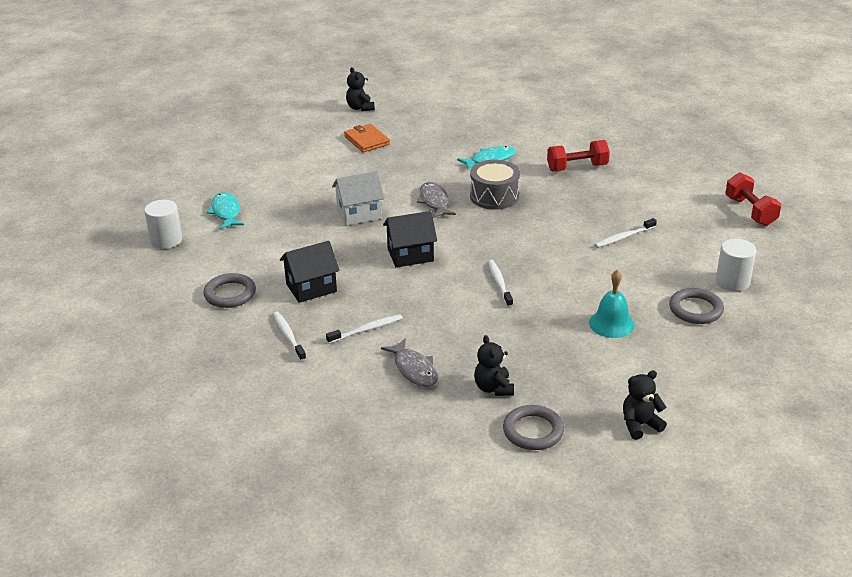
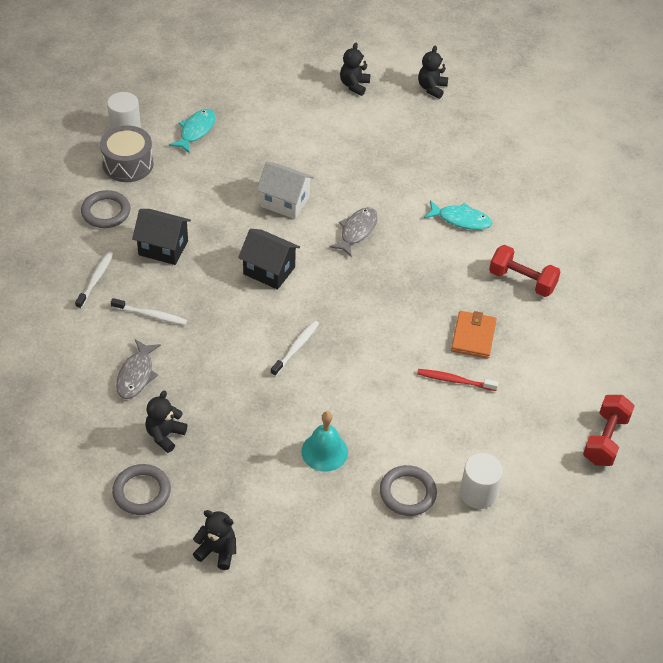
camera: 40 degrees right, 15 degrees up
orange wallet [344,124,390,153] -> orange wallet moved to [451,311,497,359]
grey drum [470,159,520,210] -> grey drum moved to [100,125,153,182]
white toothbrush [594,218,657,248] -> red toothbrush [417,369,498,391]
none -> black teddy bear [340,43,371,96]

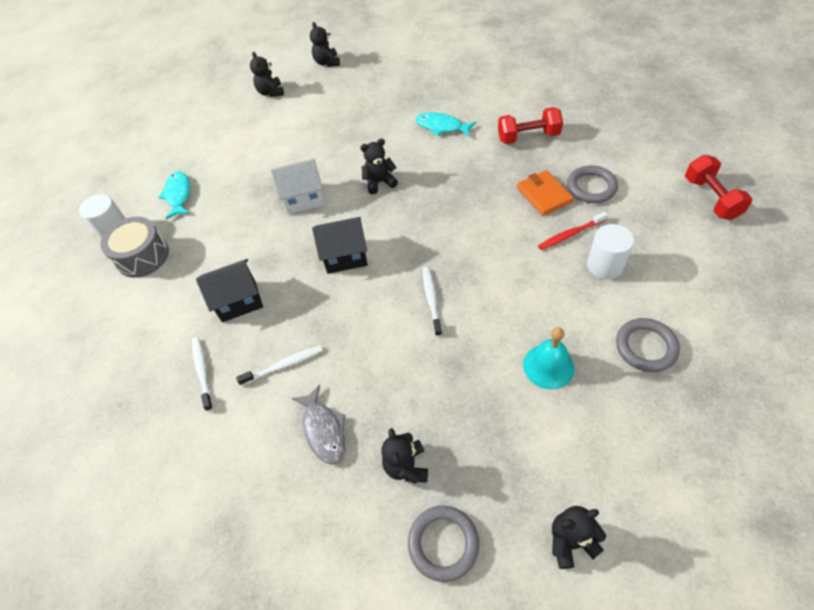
camera: 30 degrees left, 5 degrees up
grey ring [81,190,130,228] -> grey ring moved to [567,165,618,203]
grey fish [329,207,378,257] -> black teddy bear [360,139,398,194]
turquoise fish [424,200,492,230] -> turquoise fish turned 135 degrees counterclockwise [416,112,476,137]
white cylinder [460,453,503,509] -> white cylinder moved to [587,224,634,280]

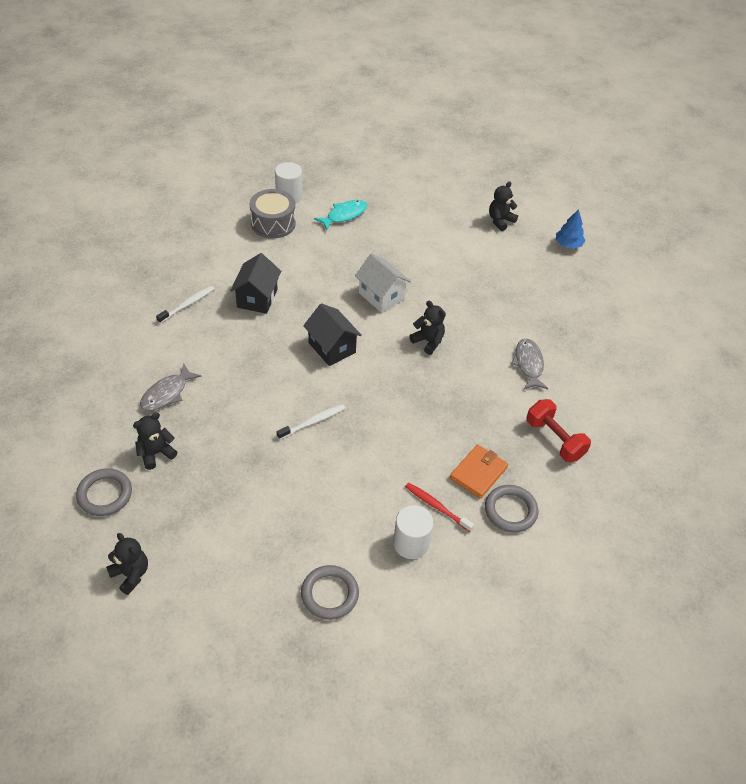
camera: 55 degrees right, 5 degrees down
black house [196,259,263,322] -> black house turned 60 degrees clockwise [230,253,281,314]
white toothbrush [236,345,323,386] -> none
black teddy bear [310,22,340,67] -> blue tree [556,209,585,249]
turquoise fish [416,112,476,137] -> grey fish [511,339,548,390]
turquoise bell [523,327,574,389] -> none
red dumbbell [685,155,753,220] -> none

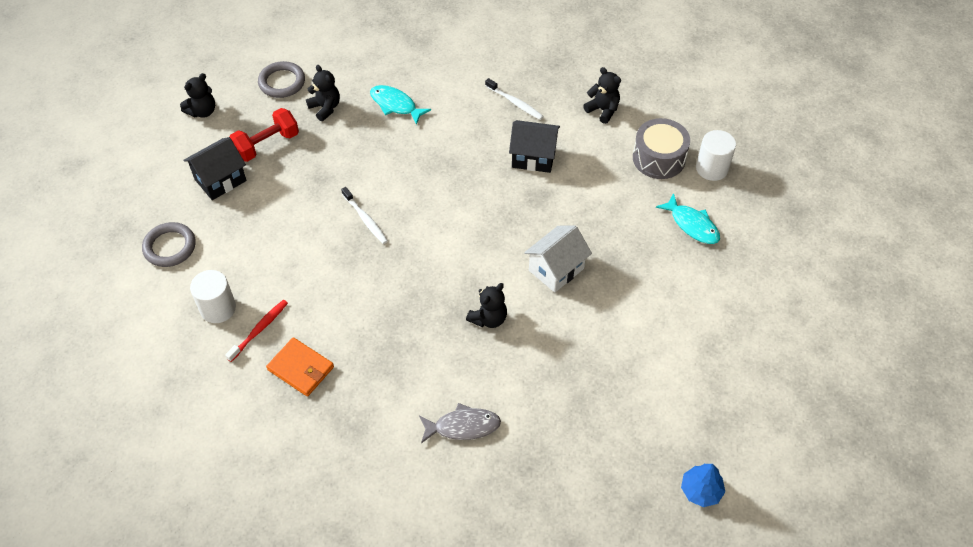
camera: 90 degrees right, 5 degrees up
grey fish [140,364,202,411] -> turquoise fish [370,85,431,125]
black house [303,303,362,366] -> black house moved to [183,137,247,200]
grey ring [485,485,538,533] -> none
black teddy bear [489,182,518,231] -> black teddy bear moved to [583,67,621,124]
red dumbbell [527,399,591,462] -> red dumbbell moved to [230,108,299,162]

